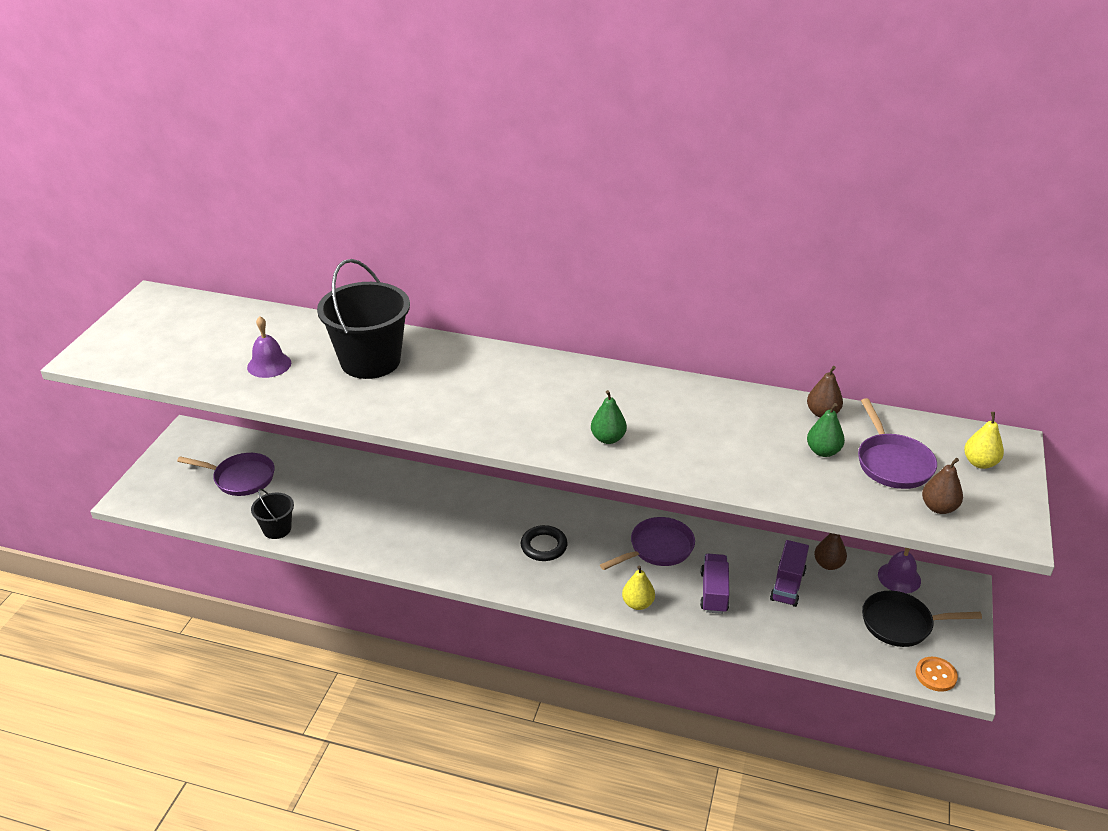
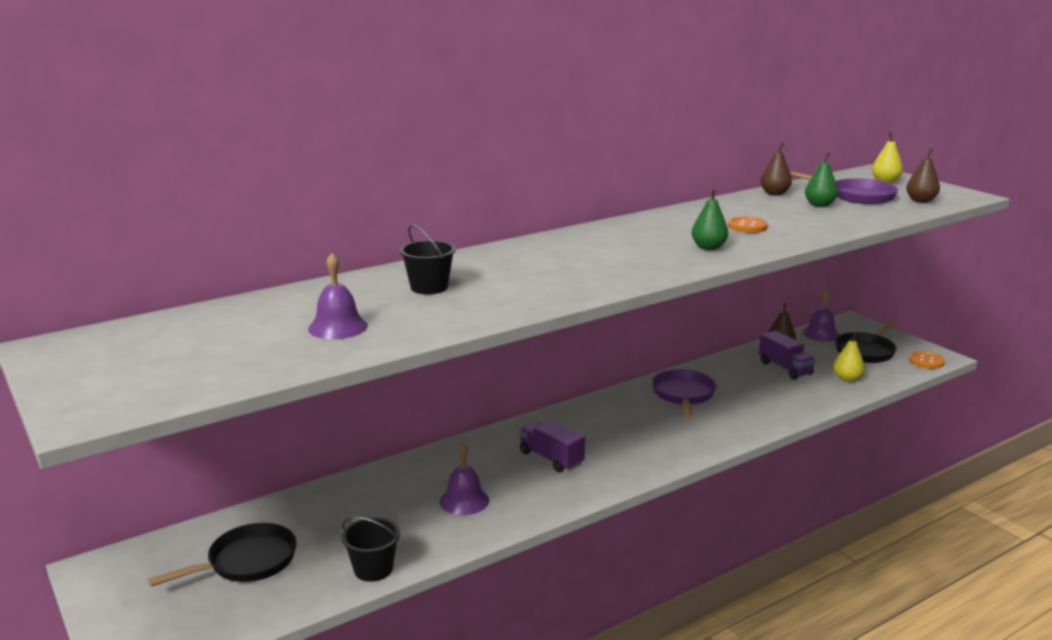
camera: 50 degrees left, 15 degrees down
purple pan [177,453,275,496] -> black pan [148,523,297,587]
black bucket [317,259,410,379] -> black bucket [400,225,456,294], size x0.50
black ring [521,525,567,561] -> none
yellow pear [622,565,655,610] -> yellow pear moved to [833,333,865,382]
purple truck [700,554,729,614] -> purple truck moved to [519,420,585,473]
none -> purple bell [440,443,489,515]
none -> orange button [728,217,768,233]

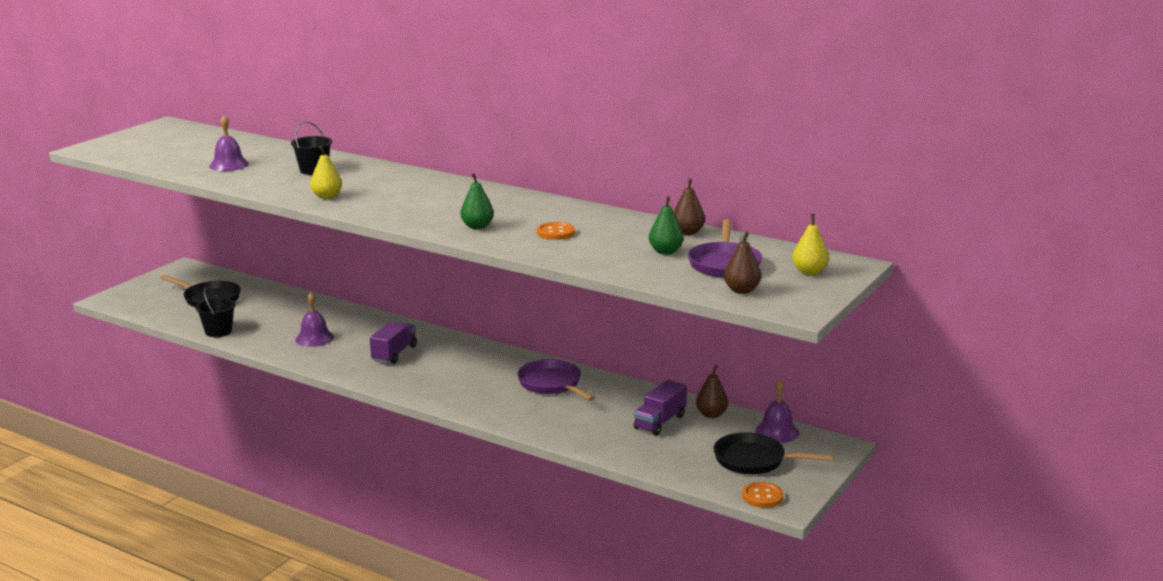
camera: 65 degrees right, 0 degrees up
purple pan [652,369,716,418] -> purple pan turned 105 degrees counterclockwise [517,359,595,401]
yellow pear [833,333,865,382] -> yellow pear moved to [310,146,342,199]

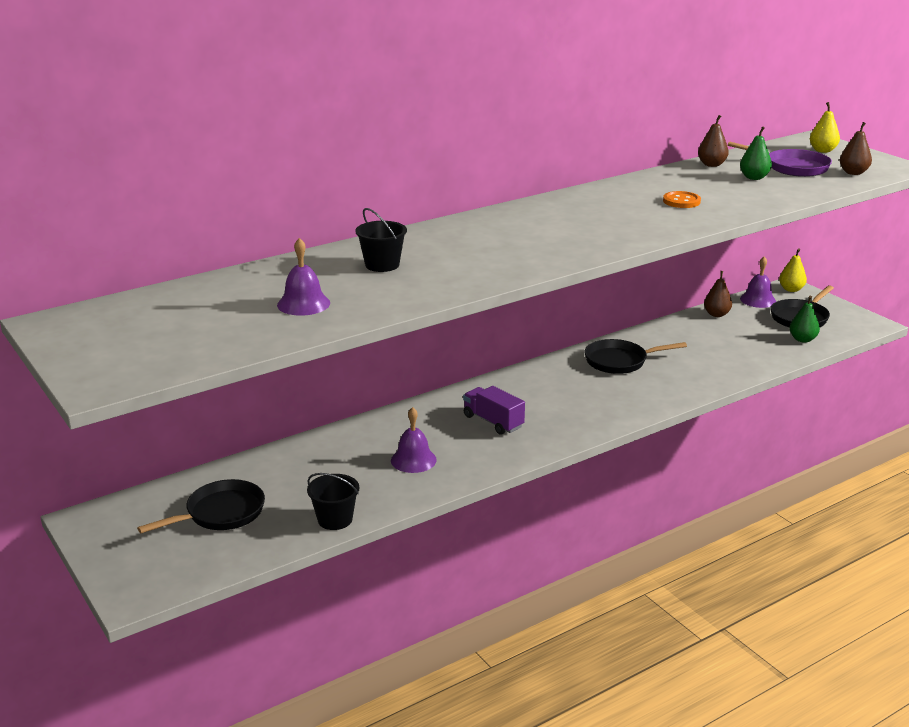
camera: 65 degrees left, 5 degrees up
yellow pear [310,146,342,199] -> yellow pear moved to [779,248,807,292]
green pear [460,173,494,229] -> green pear moved to [790,296,820,343]
purple pan [517,359,595,401] -> black pan [584,339,687,374]
purple truck [634,380,687,436] -> none
orange button [742,482,783,508] -> none

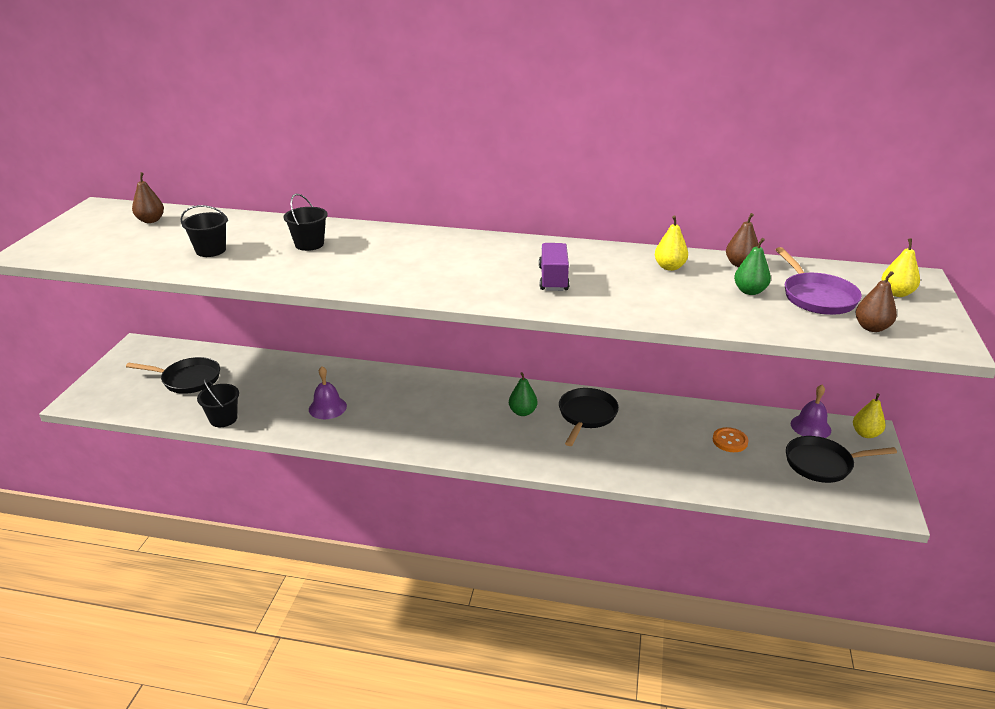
camera: 45 degrees right, 5 degrees up
purple bell [277,238,330,316] -> black bucket [181,205,228,257]
purple truck [463,386,525,435] -> purple truck moved to [539,243,570,291]
black pan [584,339,687,374] -> black pan turned 75 degrees clockwise [559,388,619,446]
orange button [663,191,701,208] -> orange button moved to [713,427,748,452]
brown pear [704,271,732,317] -> brown pear moved to [132,172,164,223]
green pear [790,296,820,343] -> green pear moved to [509,372,537,416]
none -> yellow pear [655,215,688,271]

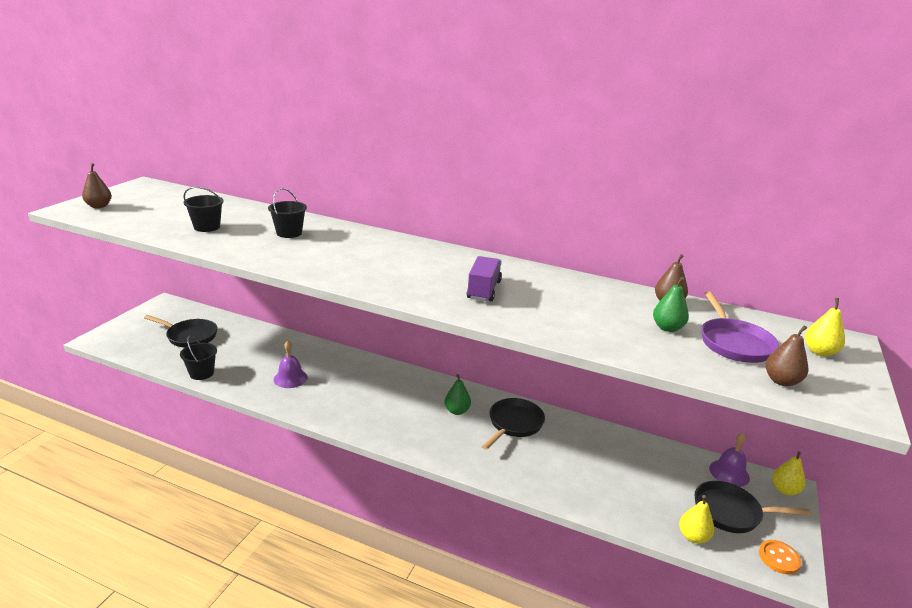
camera: 10 degrees right, 5 degrees down
brown pear [132,172,164,223] -> brown pear moved to [82,163,112,208]
yellow pear [655,215,688,271] -> yellow pear moved to [679,495,714,544]
orange button [713,427,748,452] -> orange button moved to [759,540,802,575]

